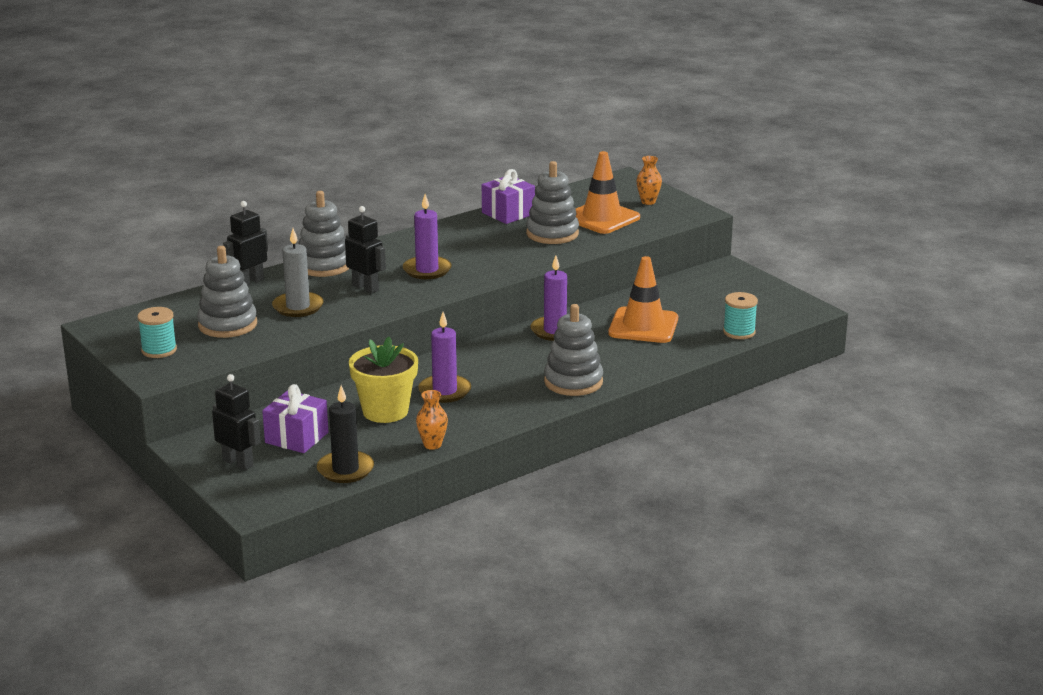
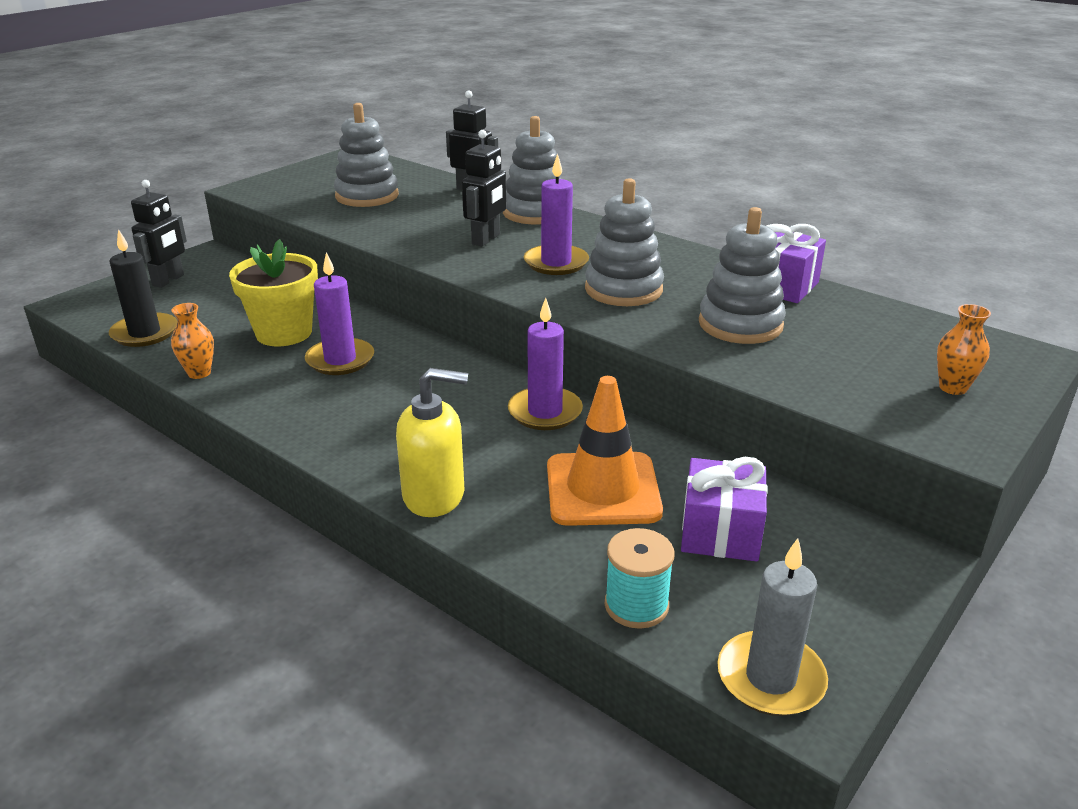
camera: 75 degrees right, 5 degrees up
turquoise spool [137,307,177,358] -> none
purple gift [262,384,328,453] -> purple gift moved to [681,457,768,562]
grey candle [272,228,324,317] -> grey candle moved to [717,538,828,716]
grey stacking toy [544,304,603,396] -> grey stacking toy moved to [585,178,664,306]
orange traffic cone [576,151,640,234] -> none
none -> yellow soap dispenser [396,368,468,517]

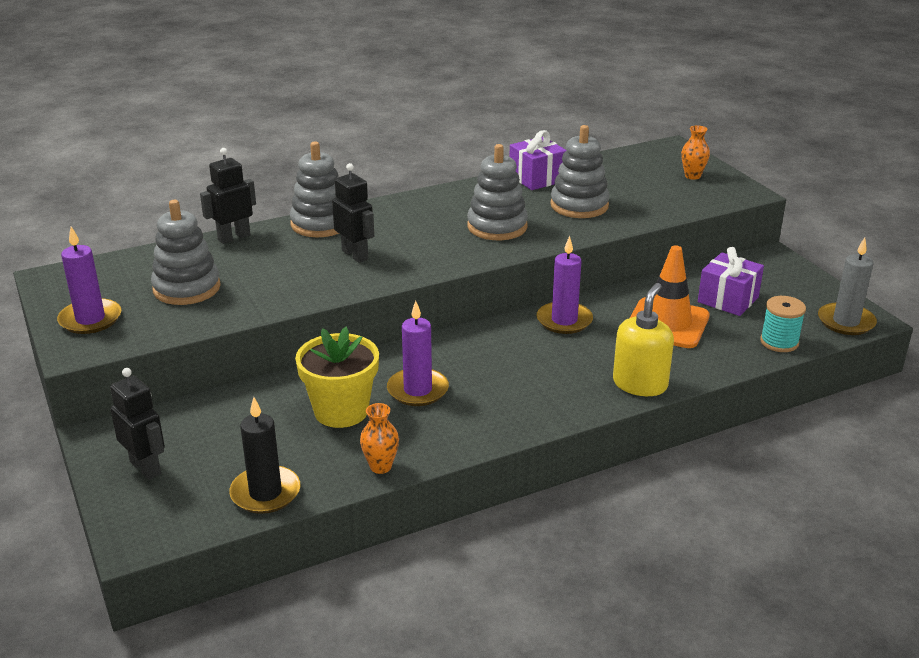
camera: 65 degrees left, 0 degrees up
purple candle [524,153,589,275] -> purple candle moved to [57,227,122,334]

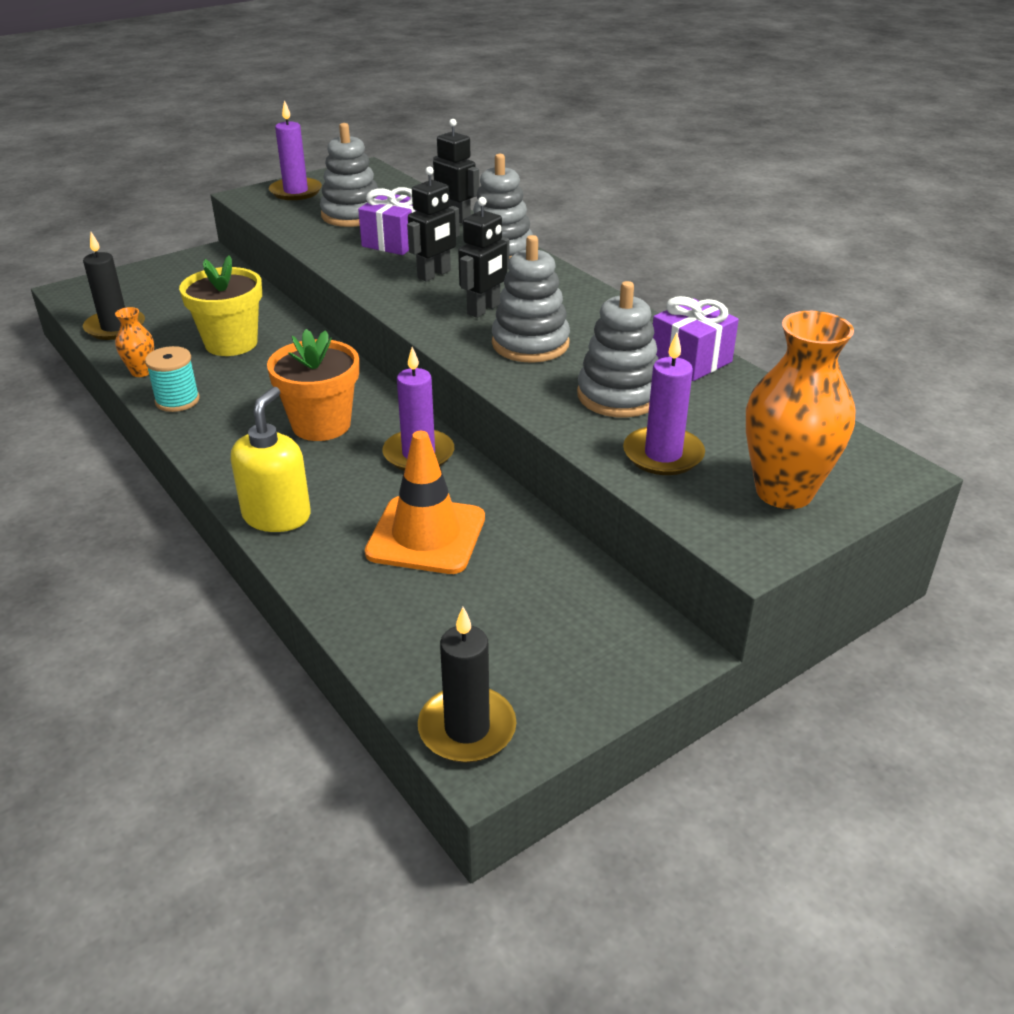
camera: 80 degrees right, 5 degrees up
black robot [110,368,165,480] -> black robot moved to [458,197,509,318]
purple candle [387,301,449,406] -> purple candle moved to [623,332,705,475]
yellow soap dispenser [613,283,674,396] -> yellow soap dispenser turned 90 degrees counterclockwise [231,387,311,532]
orange vase [681,125,710,180] -> orange vase [746,311,856,509], size x2.10
purple gift [698,247,764,316] -> purple gift moved to [358,187,416,255]
turquoise spool [760,296,806,352] -> turquoise spool moved to [145,346,200,412]
grey candle [818,238,877,335] -> black candle [418,607,516,763]
none -> orange flower pot [267,329,359,441]

